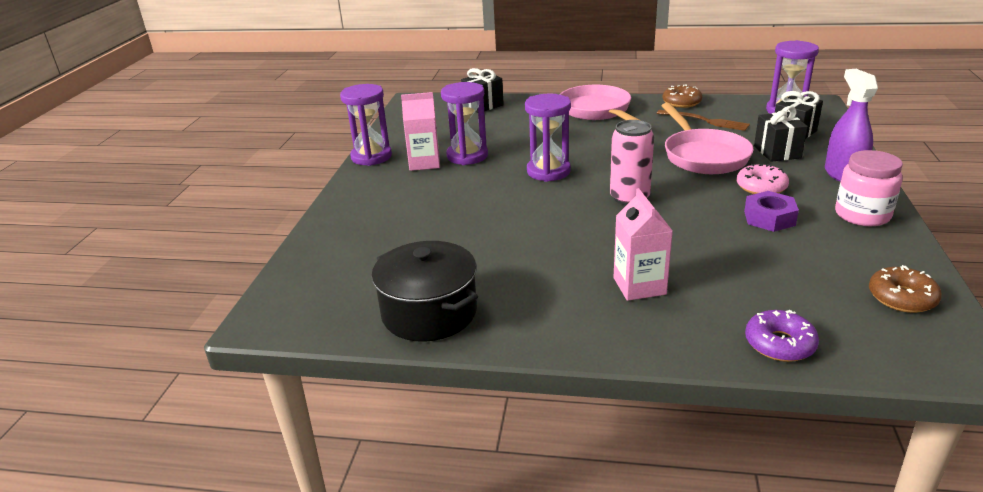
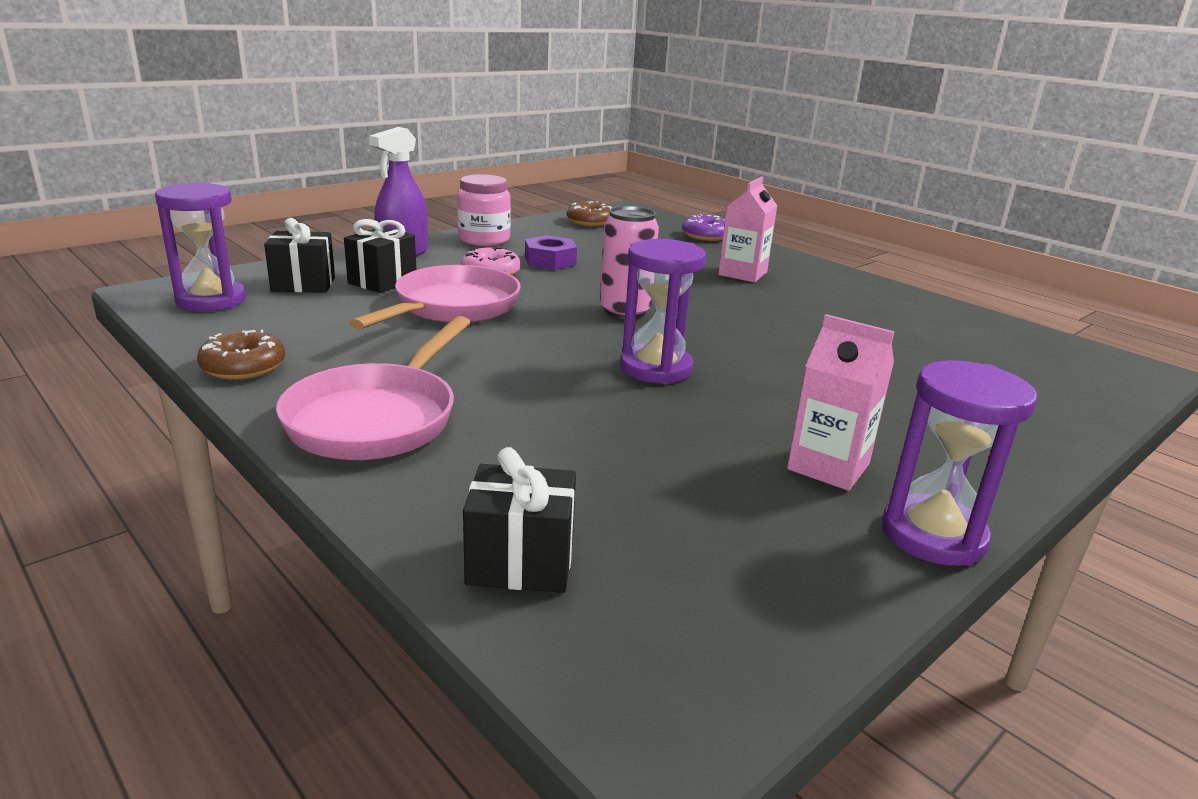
camera: 145 degrees left, 5 degrees down
black pot [371,241,478,342] -> none
purple hourglass [441,82,488,165] -> none
brown fork [657,110,750,131] -> none

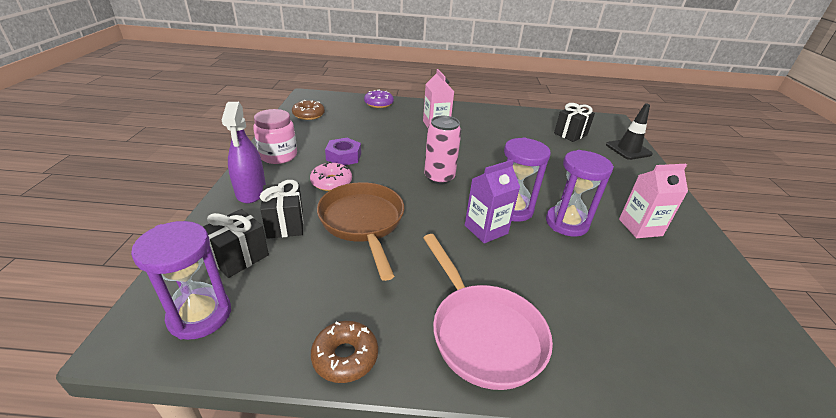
camera: 45 degrees left, 10 degrees up
pink pan [349,265,521,330] -> brown pan [317,182,404,281]
black gift [463,447,576,593] -> black gift moved to [554,103,595,142]
purple hourglass [882,360,1038,566] -> purple hourglass moved to [546,150,614,237]
none -> purple carton [465,160,520,243]
none -> black traffic cone [606,103,653,160]

